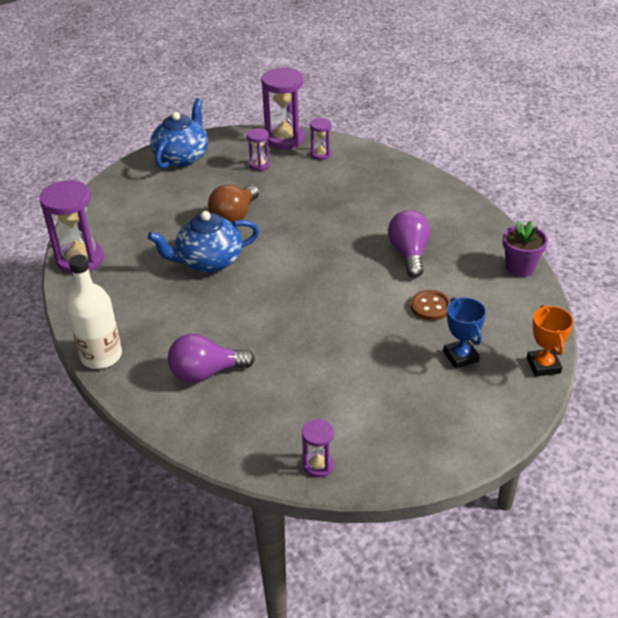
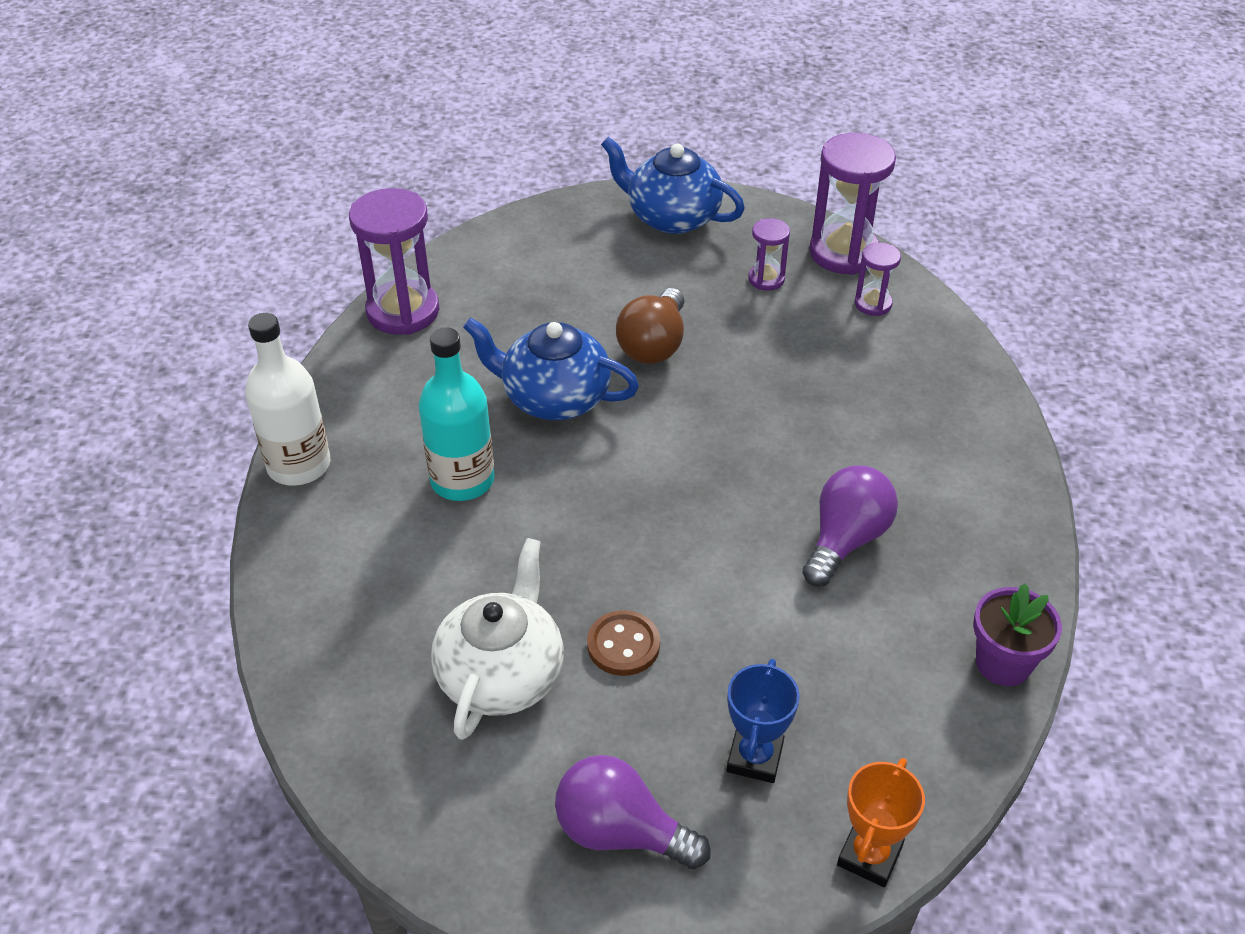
camera: 35 degrees right, 5 degrees up
blue teapot [150,98,208,169] -> blue teapot turned 120 degrees counterclockwise [601,137,745,234]
purple light bulb [168,334,255,383] -> purple light bulb moved to [555,755,711,869]
brown light bulb [208,184,259,224] -> brown light bulb turned 45 degrees counterclockwise [616,288,684,364]
purple hourglass [302,419,334,478] -> none
brown button [411,290,450,321] -> brown button moved to [587,610,660,676]
none -> turquoise bottle [419,327,495,501]
none -> white teapot [431,538,563,740]

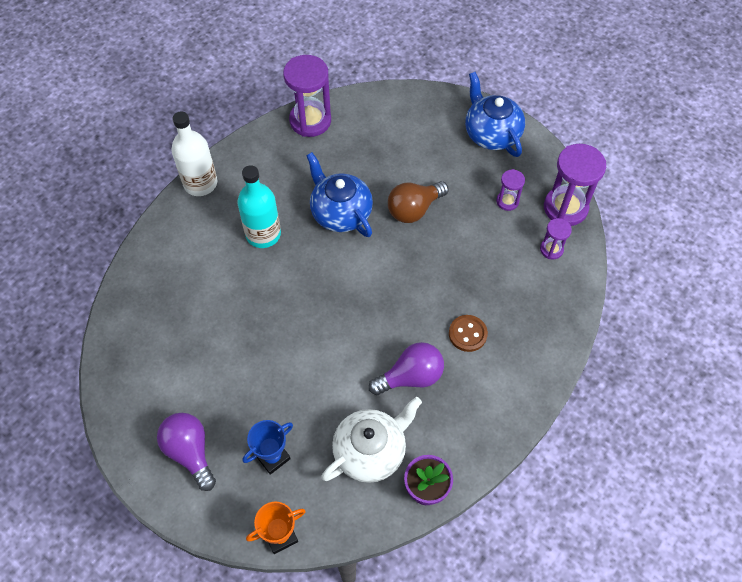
camera: 35 degrees right, 15 degrees up
white teapot [431,538,563,740] -> white teapot moved to [321,397,422,483]
brown button [587,610,660,676] -> brown button moved to [449,315,488,352]

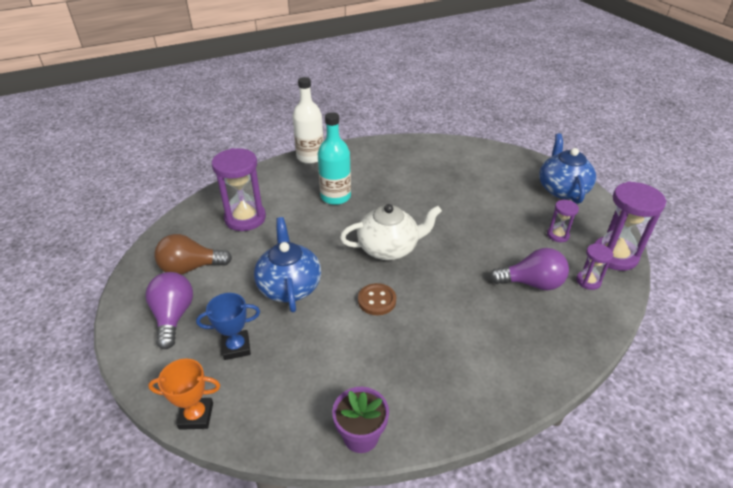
camera: 25 degrees right, 20 degrees down
purple hourglass [283,55,331,137] -> purple hourglass moved to [212,148,266,231]
blue teapot [306,152,373,237] -> blue teapot moved to [254,217,321,313]
white teapot [321,397,422,483] -> white teapot moved to [340,204,442,260]
purple light bulb [369,342,444,395] -> purple light bulb moved to [490,248,569,290]
brown light bulb [388,181,449,223] -> brown light bulb moved to [154,234,232,275]
brown button [449,315,488,352] -> brown button moved to [358,283,396,315]

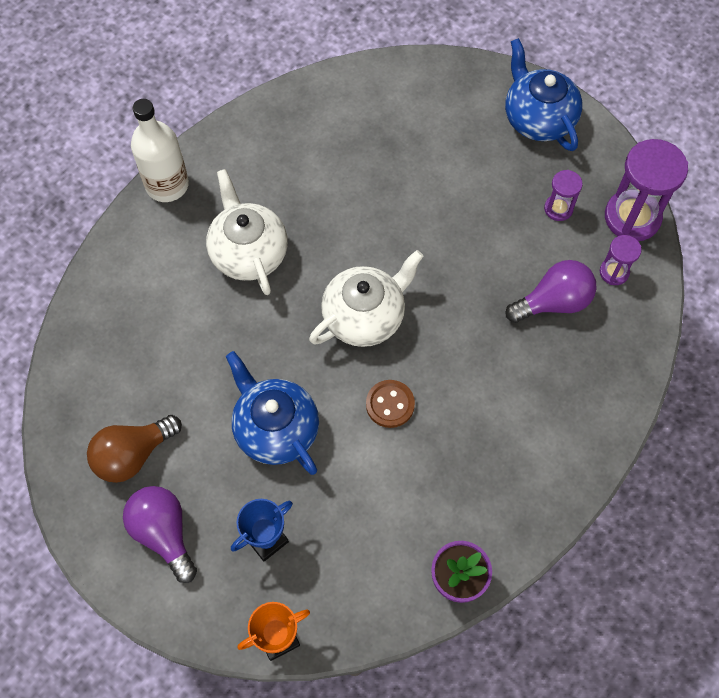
camera: 25 degrees left, 25 degrees up
purple hourglass [212,148,266,231] -> none
turquoise bottle [318,112,351,205] -> white teapot [206,169,288,295]

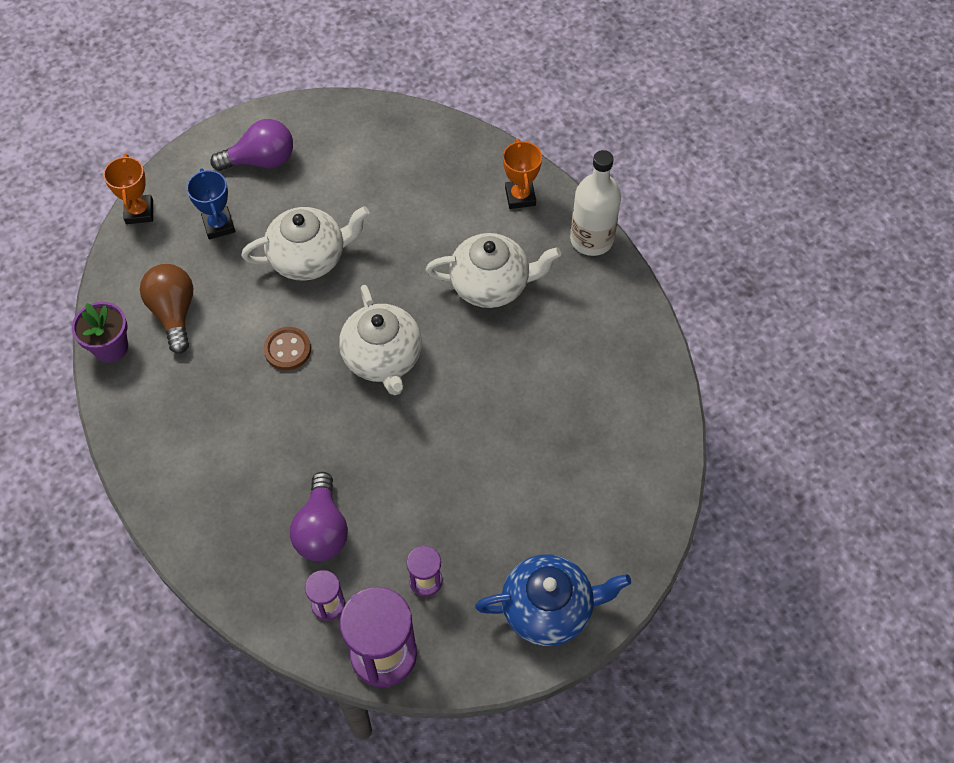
camera: 110 degrees right, 5 degrees down
brown light bulb [87,415,182,483] -> brown light bulb moved to [140,264,193,354]
blue teapot [226,351,319,475] -> white teapot [241,206,370,281]
none -> orange trophy [503,139,542,209]

